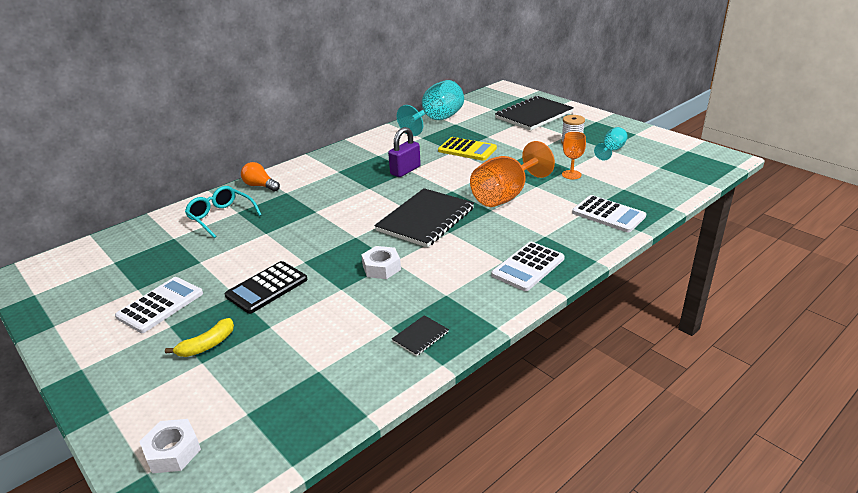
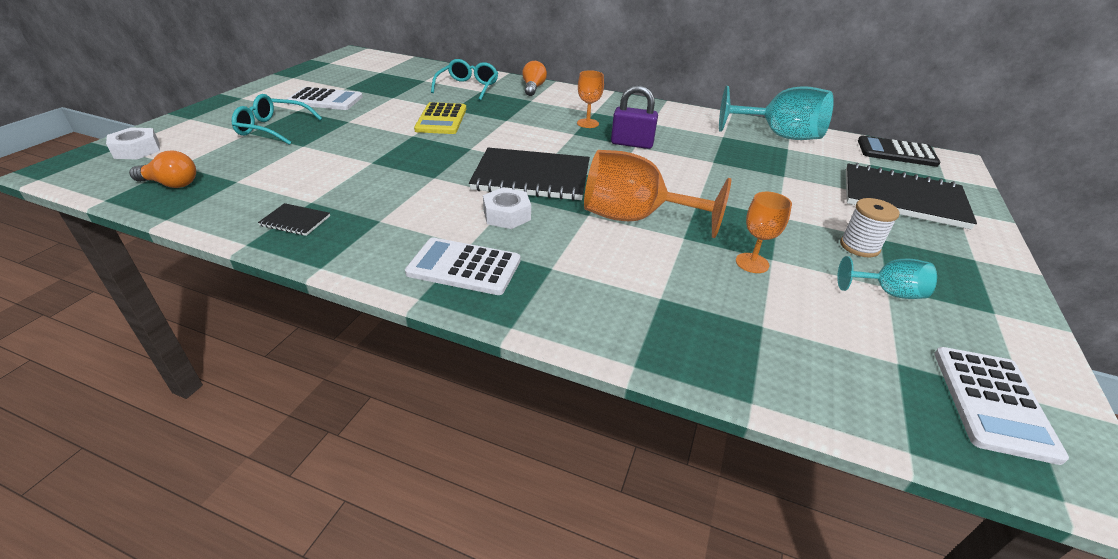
camera: 60 degrees right, 5 degrees up
yellow banana [165,318,234,357] -> turquoise glasses [232,94,322,145]
black calculator [225,261,308,314] -> black calculator moved to [858,135,940,167]
white nut [361,246,401,279] -> white nut moved to [483,187,531,229]
yellow calculator [438,137,497,161] -> yellow calculator moved to [414,102,466,134]
white calculator [572,195,646,232] -> white calculator moved to [934,347,1069,465]
none -> orange light bulb [129,150,196,188]
none -> orange goblet [577,70,604,128]

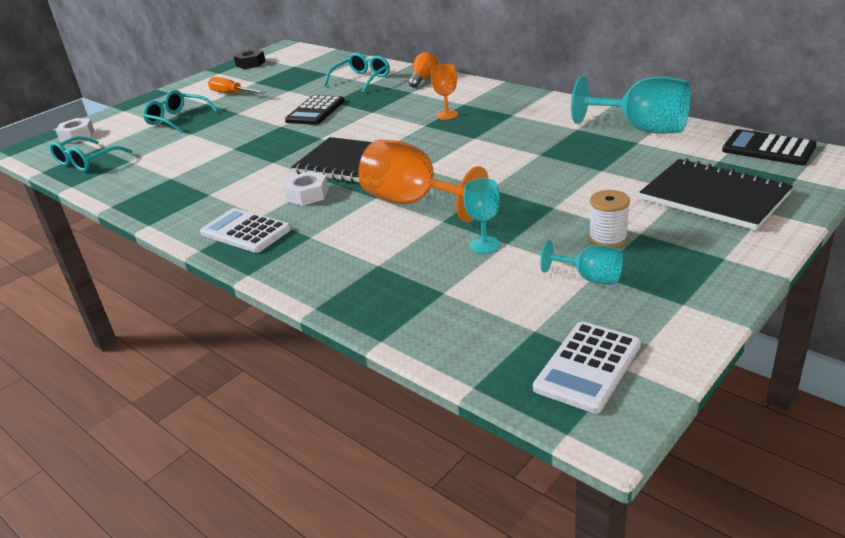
camera: 25 degrees right, 5 degrees down
orange light bulb [129,150,196,188] -> turquoise glasses [50,136,132,172]
black notebook [258,203,330,236] -> none
white calculator [287,87,363,110] -> orange screwdriver [208,77,267,94]
yellow calculator [414,102,466,134] -> black calculator [285,95,345,125]
purple padlock [611,85,658,149] -> none
orange goblet [736,192,792,273] -> turquoise goblet [464,178,500,254]
none -> black nut [234,49,265,69]

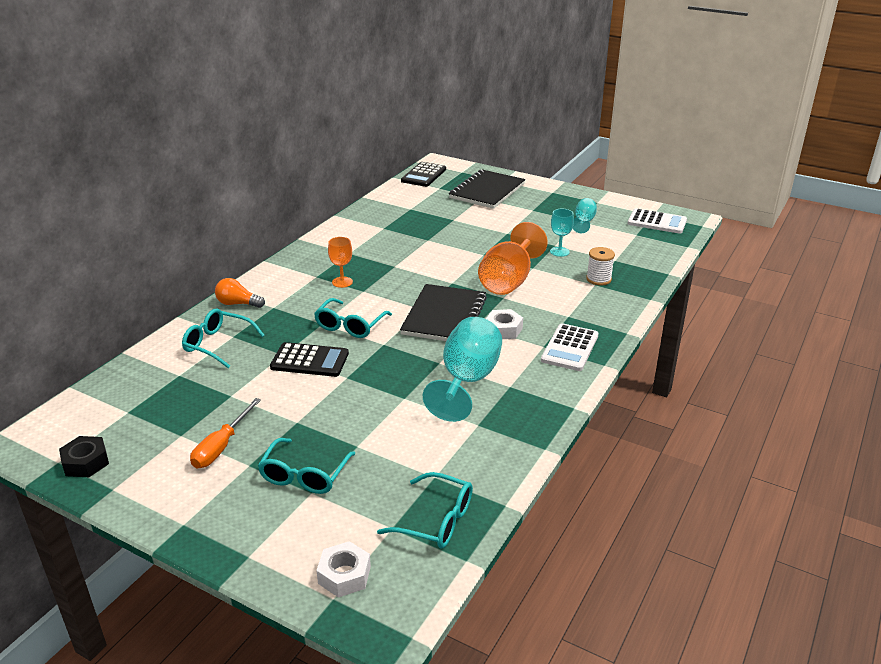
camera: 105 degrees left, 0 degrees up
turquoise goblet [571,76,691,134] -> turquoise goblet moved to [423,317,502,422]
white spool [589,190,630,248] -> white spool moved to [586,247,615,286]
none -> turquoise glasses [314,298,392,338]

